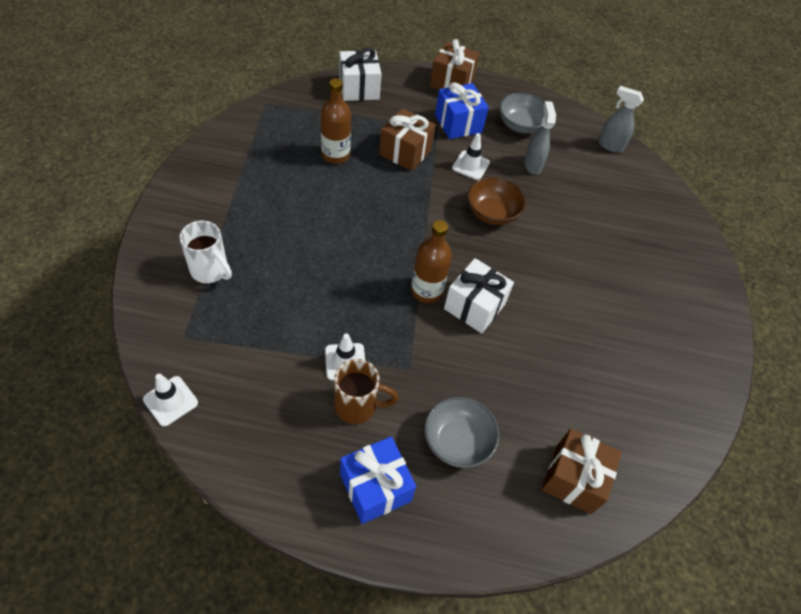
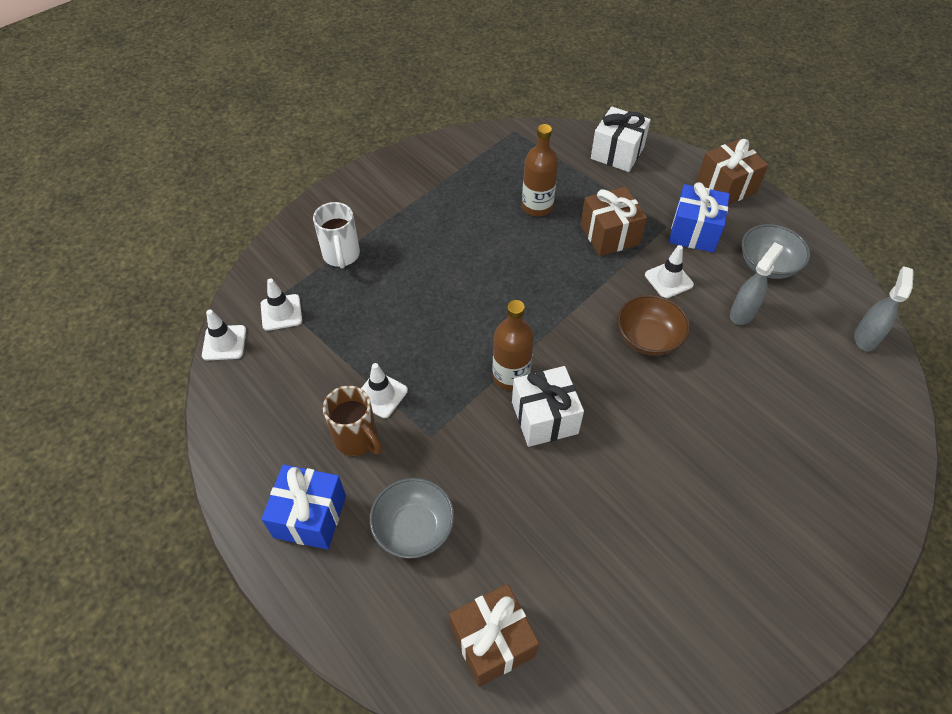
camera: 45 degrees right, 0 degrees up
grey spray bottle [598,86,644,153] -> grey spray bottle turned 45 degrees clockwise [854,266,914,352]
none -> white traffic cone [261,278,302,331]

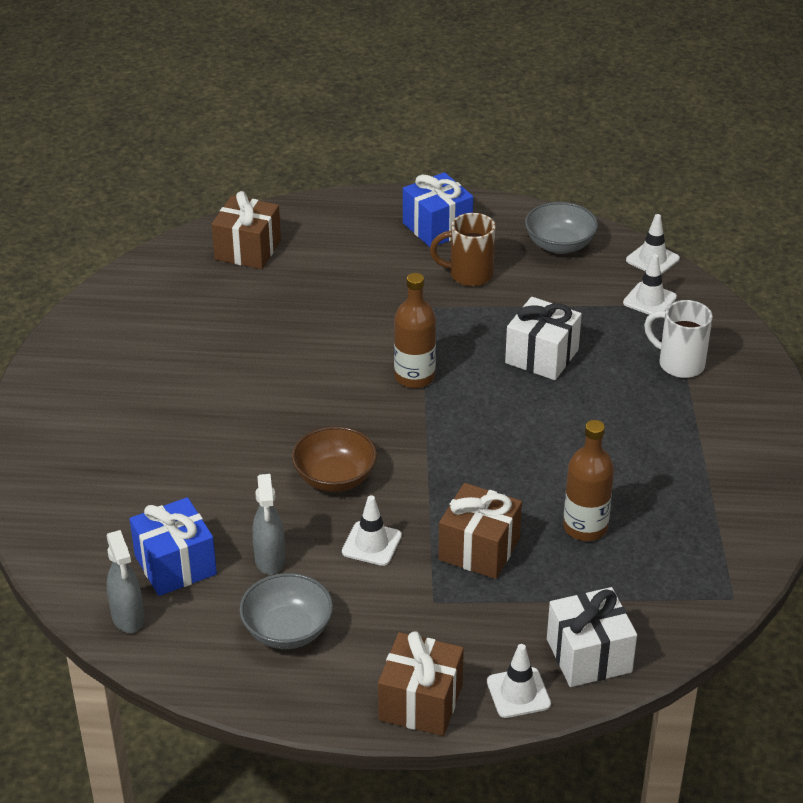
camera: 135 degrees right, 15 degrees down
white traffic cone [361,363,408,418] -> white traffic cone moved to [487,644,551,718]
grey bowl [370,478,454,559] -> grey bowl moved to [525,202,598,254]
white gift [512,366,584,447] -> white gift moved to [505,297,582,380]
blue gift [669,182,730,253] -> blue gift moved to [130,497,217,596]

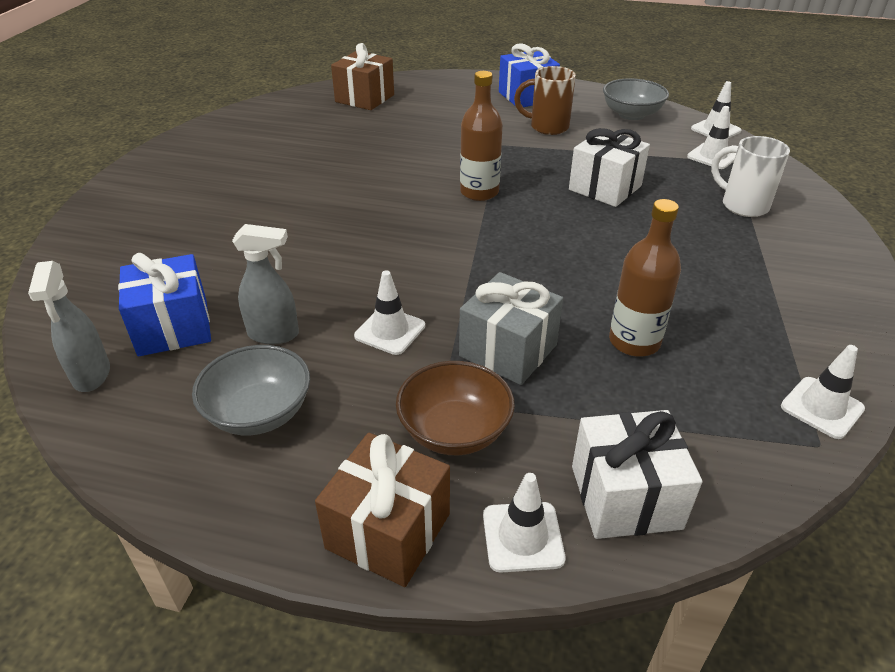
camera: 10 degrees right, 0 degrees up
grey spray bottle [252,474,285,575] -> grey spray bottle turned 90 degrees counterclockwise [232,224,299,344]
brown bowl [292,426,377,492] -> brown bowl moved to [396,361,515,455]
brown gift [438,483,522,579] -> grey gift [459,272,563,385]
none -> white traffic cone [781,345,865,439]

